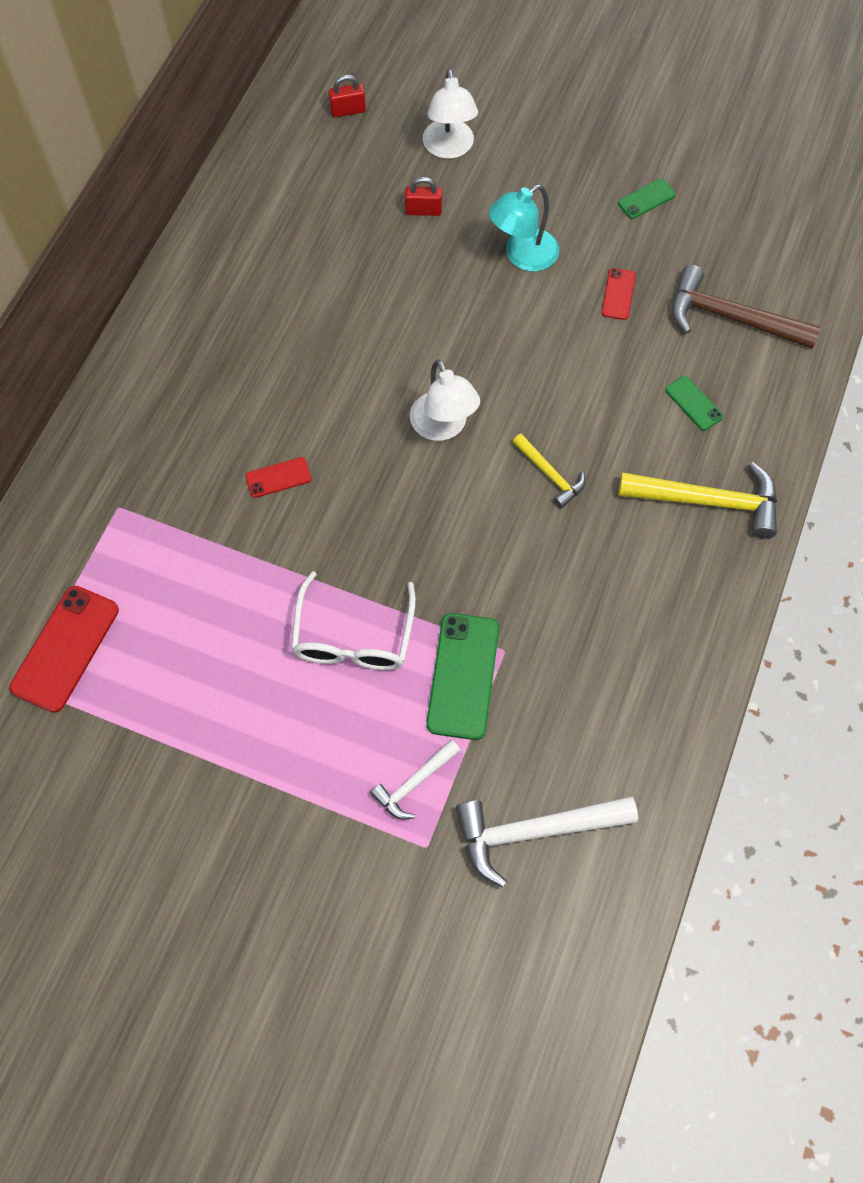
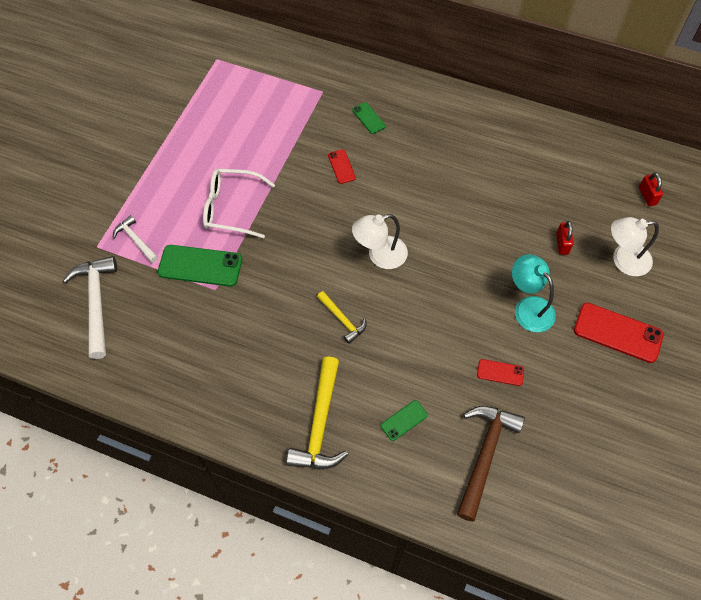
camera: 90 degrees right, 5 degrees down
red phone [9,586,119,713] -> red phone moved to [574,303,664,363]
yellow hammer [512,433,585,508] -> yellow hammer turned 90 degrees counterclockwise [317,291,367,344]
green phone [618,178,676,219] -> green phone moved to [352,102,385,134]

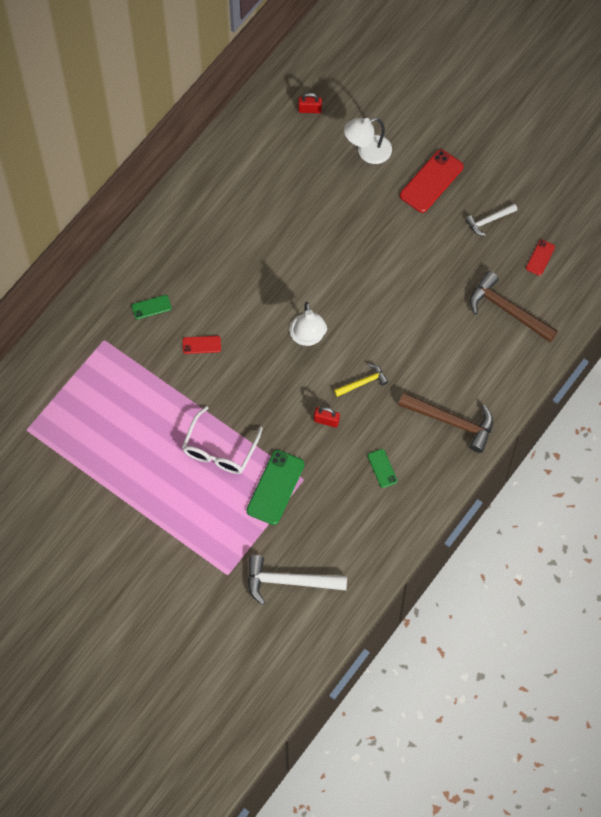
camera: 75 degrees left, 5 degrees up
white hammer [113,215,158,263] -> white hammer moved to [465,204,518,236]
yellow hammer [286,356,348,469] -> brown hammer [399,393,493,453]
green phone [381,400,428,441] -> green phone moved to [368,449,397,488]
red phone [477,359,524,386] -> red phone moved to [526,240,555,276]
turquoise lamp [512,254,556,332] -> none
red padlock [556,221,573,255] -> red padlock moved to [314,407,340,428]
white lamp [611,217,659,276] -> white lamp turned 60 degrees clockwise [344,118,392,164]

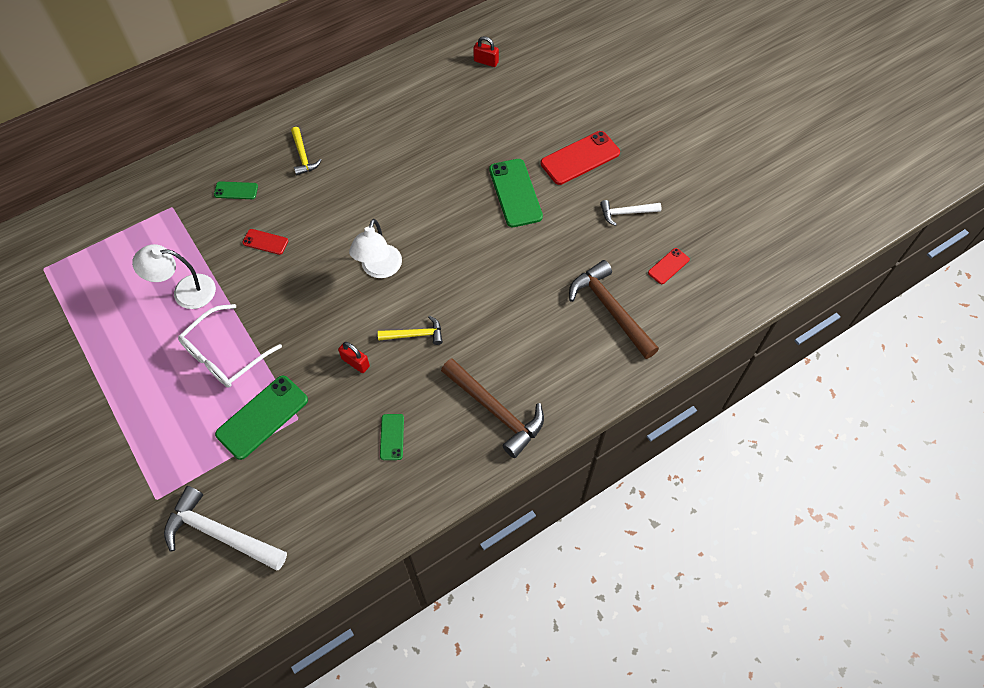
camera: 20 degrees right, 5 degrees down
white lamp [344,118,392,164] -> white lamp moved to [132,244,216,309]
none -> yellow hammer [291,127,321,175]
none -> green phone [489,159,543,227]

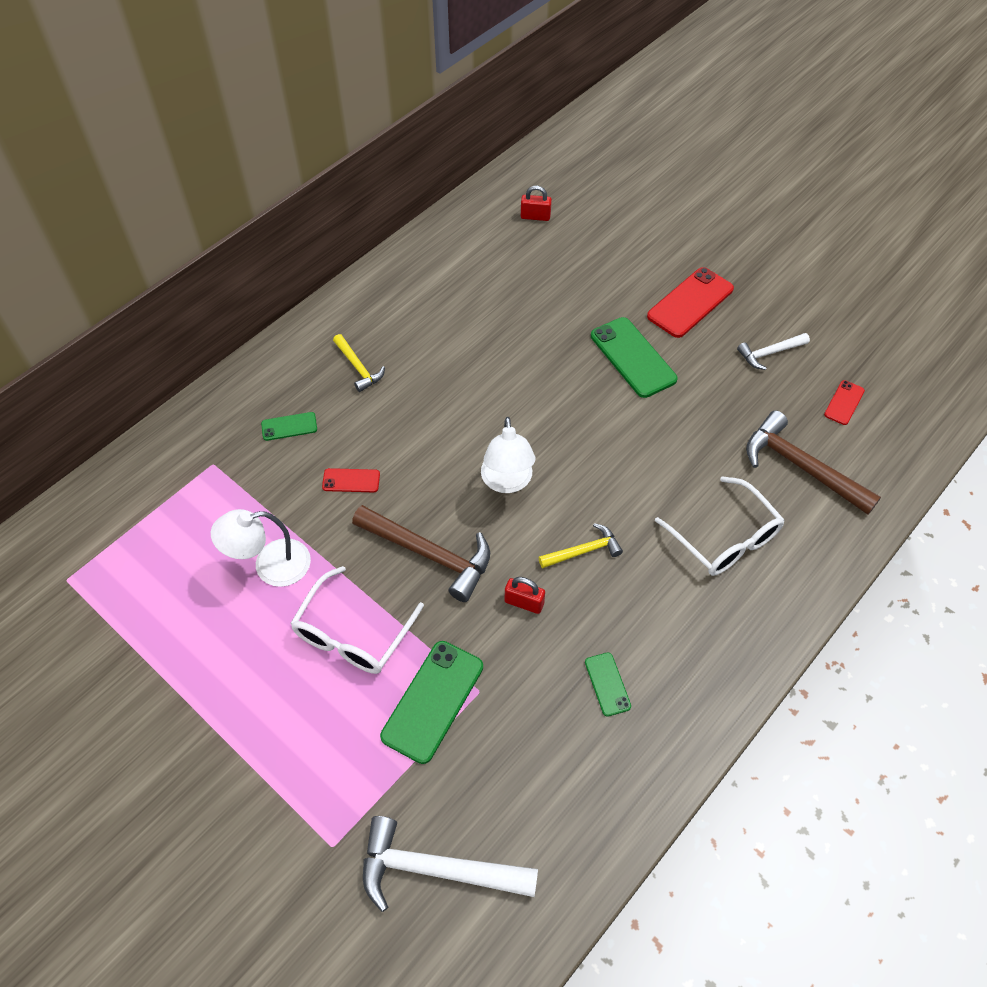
camera: 15 degrees left, 5 degrees down
brown hammer [441,358,544,458] -> brown hammer moved to [352,505,490,602]
none -> white glasses [655,476,784,576]

